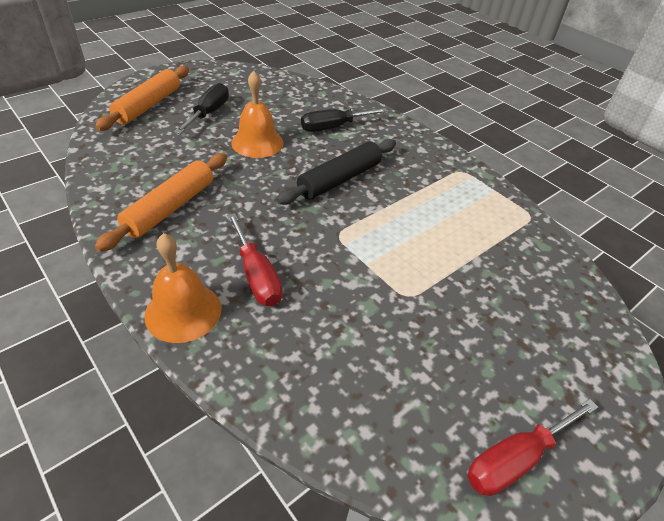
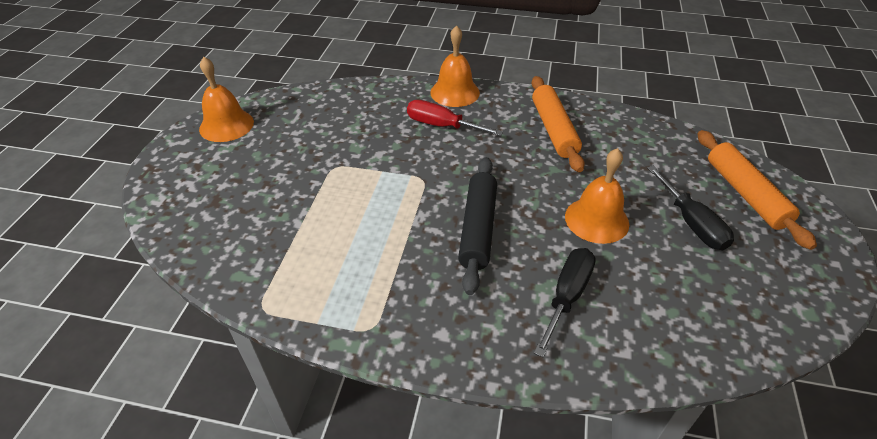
camera: 145 degrees right, 0 degrees up
red screwdriver [467,399,598,496] -> orange bell [199,57,254,142]

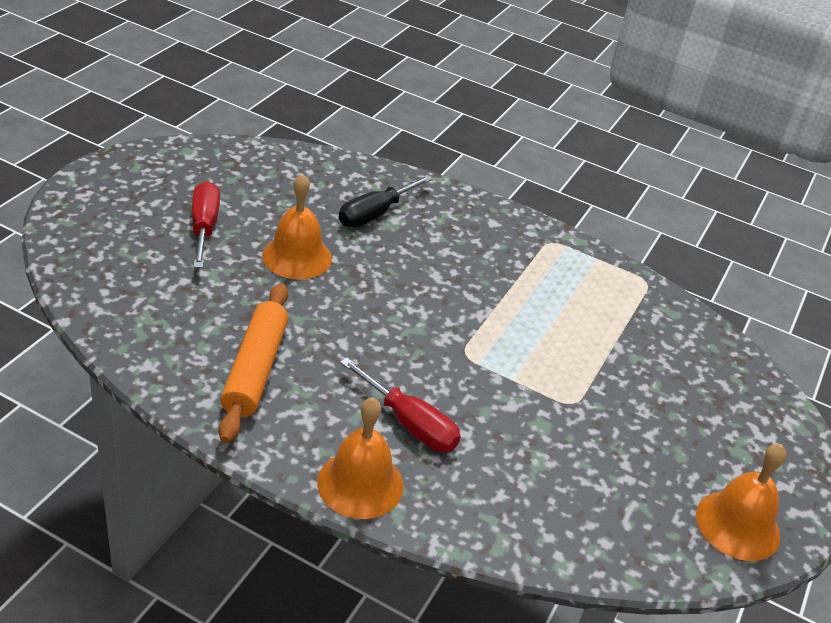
camera: 170 degrees left, 5 degrees down
black rolling pin [458,157,497,295] -> none
black screwdriver [647,166,734,250] -> red screwdriver [192,181,220,268]
orange rolling pin [698,130,817,250] -> none

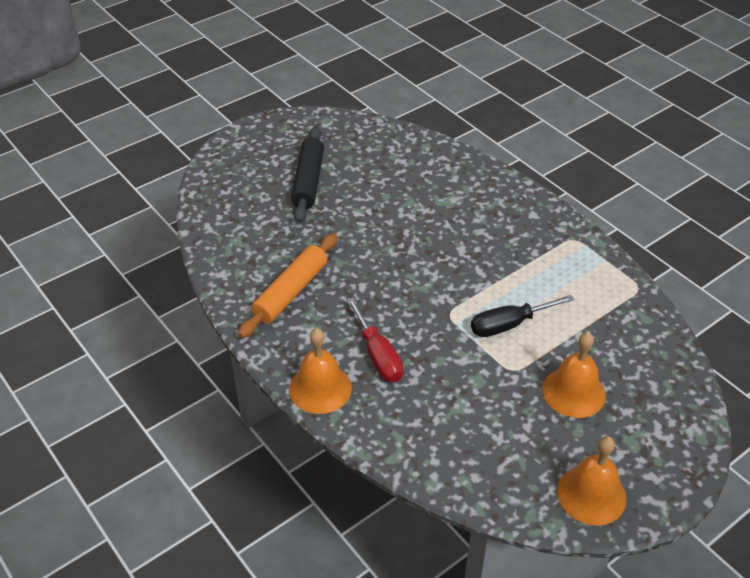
camera: 30 degrees right, 5 degrees up
red screwdriver [192,181,220,268] -> black rolling pin [291,126,324,223]
orange bell [262,173,332,280] -> orange bell moved to [542,332,606,418]
black screwdriver [339,175,433,227] -> black screwdriver moved to [471,295,574,337]

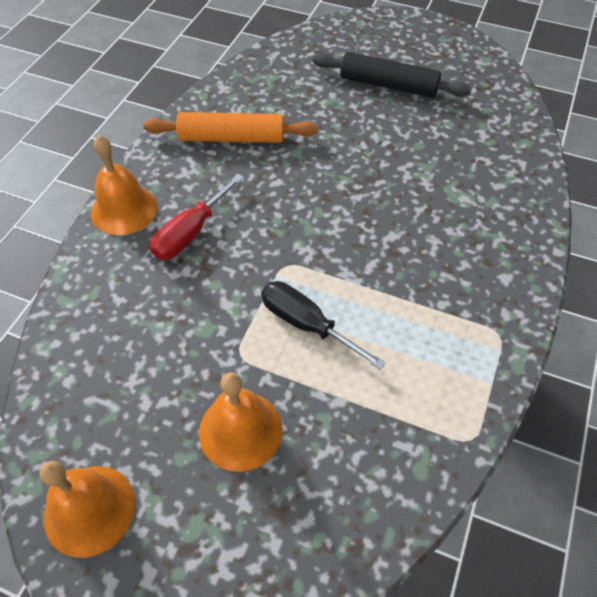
camera: 60 degrees right, 10 degrees up
black rolling pin [291,126,324,223] -> black rolling pin turned 45 degrees clockwise [313,52,472,98]

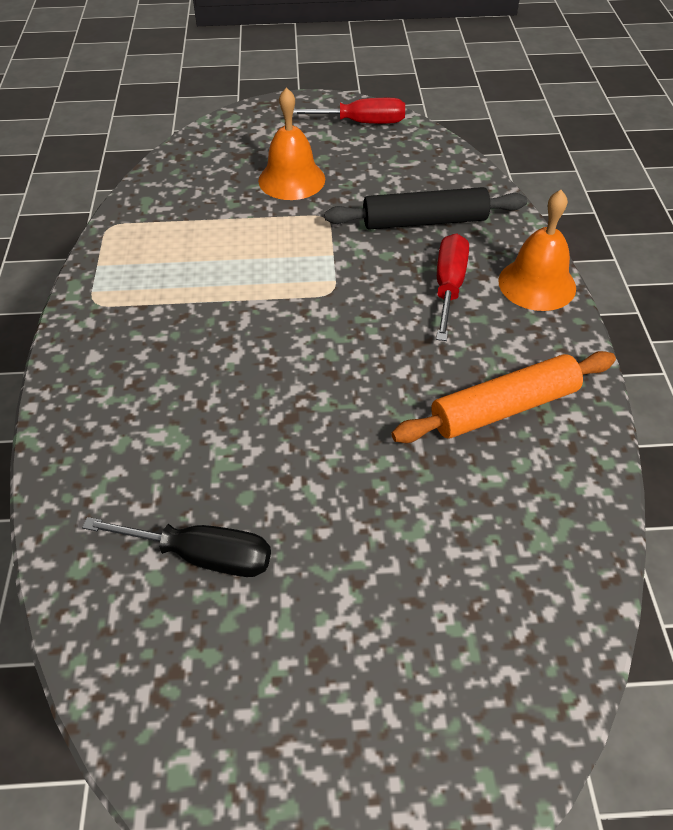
camera: 155 degrees right, 5 degrees down
orange bell [40,461,135,558] -> red screwdriver [293,98,405,124]
black screwdriver [261,281,386,370] -> black screwdriver moved to [82,517,271,577]
black rolling pin [313,52,472,98] -> black rolling pin moved to [324,187,527,229]

